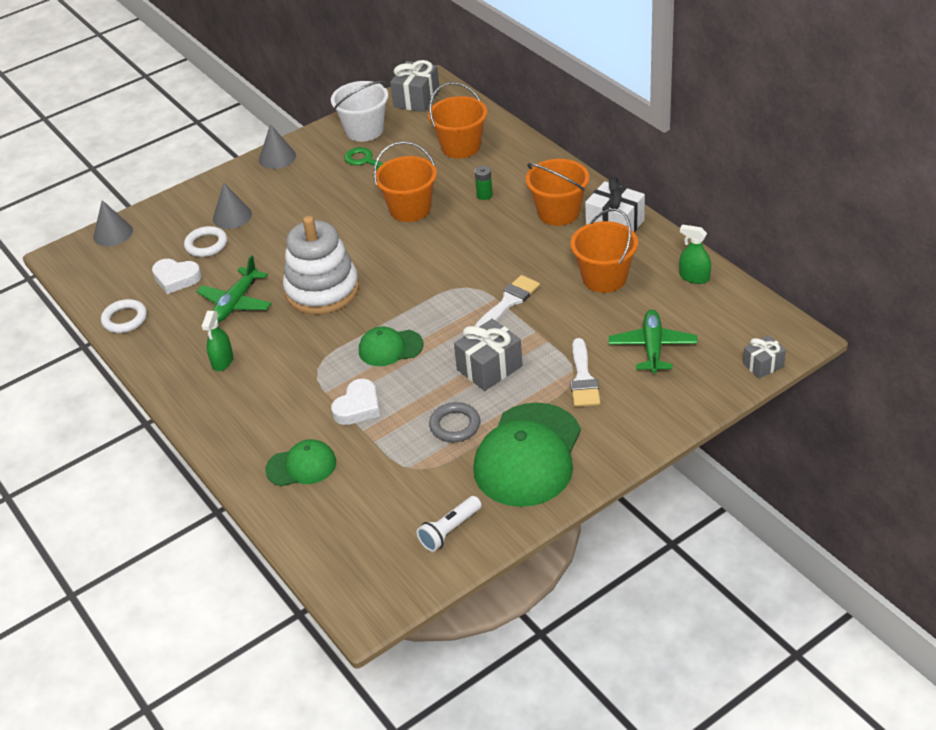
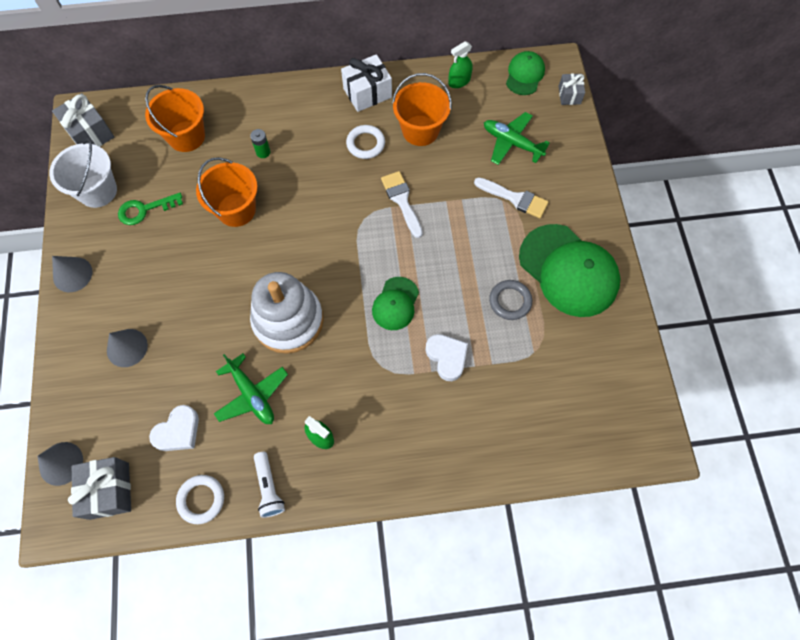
camera: 65 degrees left, 25 degrees up
white ring [184,226,227,257] -> white ring moved to [346,125,385,159]
green cap [265,439,336,486] -> green cap moved to [506,51,545,95]
white flashlight [417,496,481,552] -> white flashlight moved to [254,452,285,518]
grey gift [454,319,523,391] -> grey gift moved to [68,457,131,520]
orange bucket [526,159,589,226] -> none

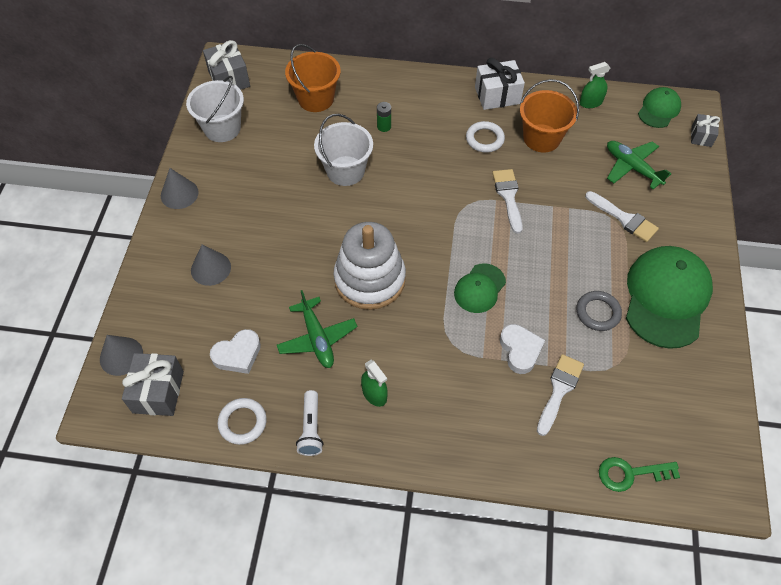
camera: 15 degrees right, 10 degrees down
green key [118,193,183,225] -> green key moved to [599,457,680,492]
orange bucket [196,157,258,227] -> white bucket [314,114,373,186]
green cap [519,224,621,317] -> green cap turned 135 degrees counterclockwise [626,246,713,349]
none -> white brush [537,354,584,436]

